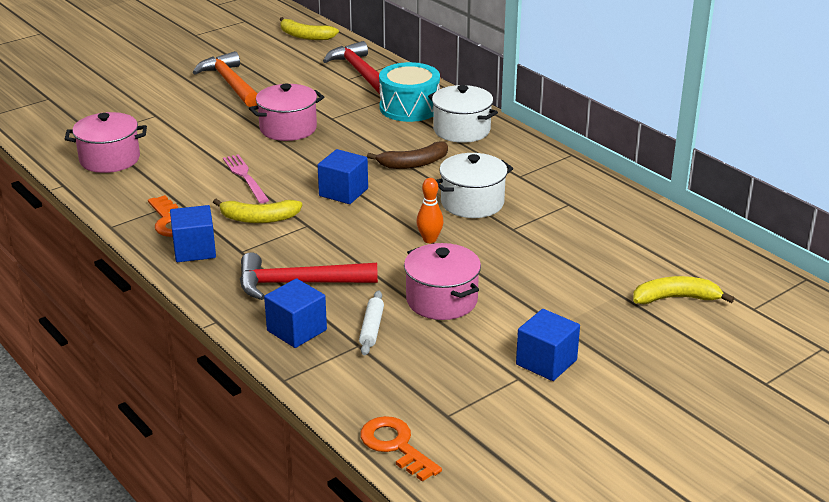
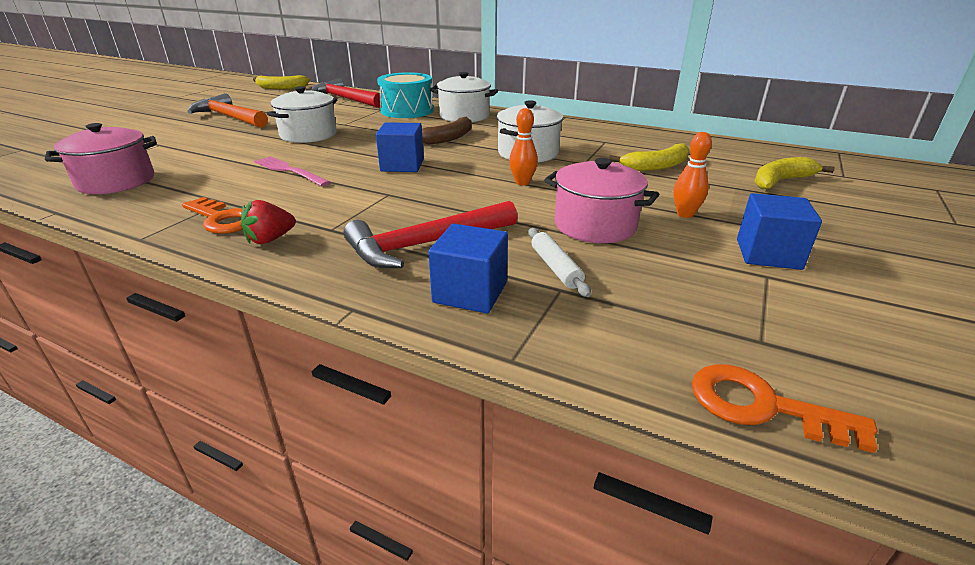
camera: 25 degrees left, 0 degrees up
blue cube [170,205,216,262] -> red strawberry [241,200,296,244]
yellow banana [213,199,302,223] -> yellow banana moved to [609,143,690,171]
pink pot [249,84,324,141] -> white pot [267,86,337,143]
none -> orange bowling pin [674,132,712,218]

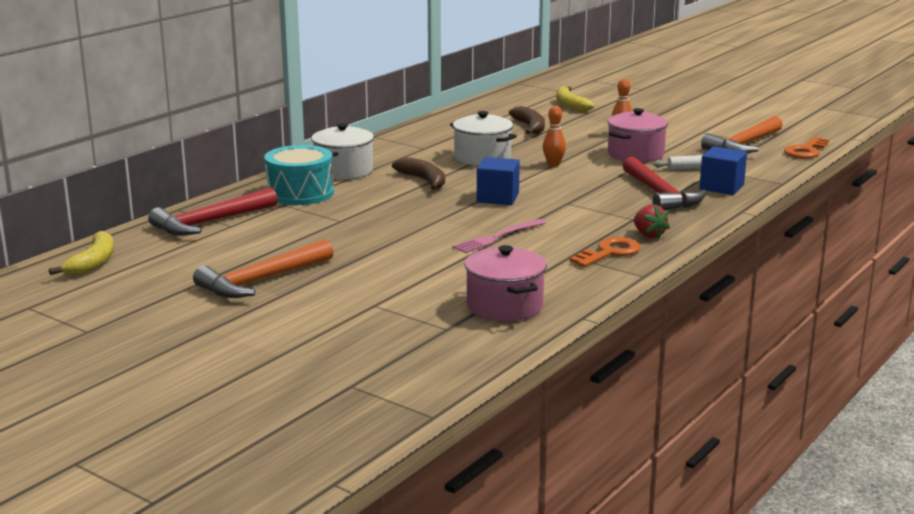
camera: 80 degrees left, 10 degrees down
white pot [267,86,337,143] -> none
yellow banana [609,143,690,171] -> brown banana [509,106,545,134]
blue cube [737,193,822,270] -> none
none -> orange hammer [701,116,783,153]

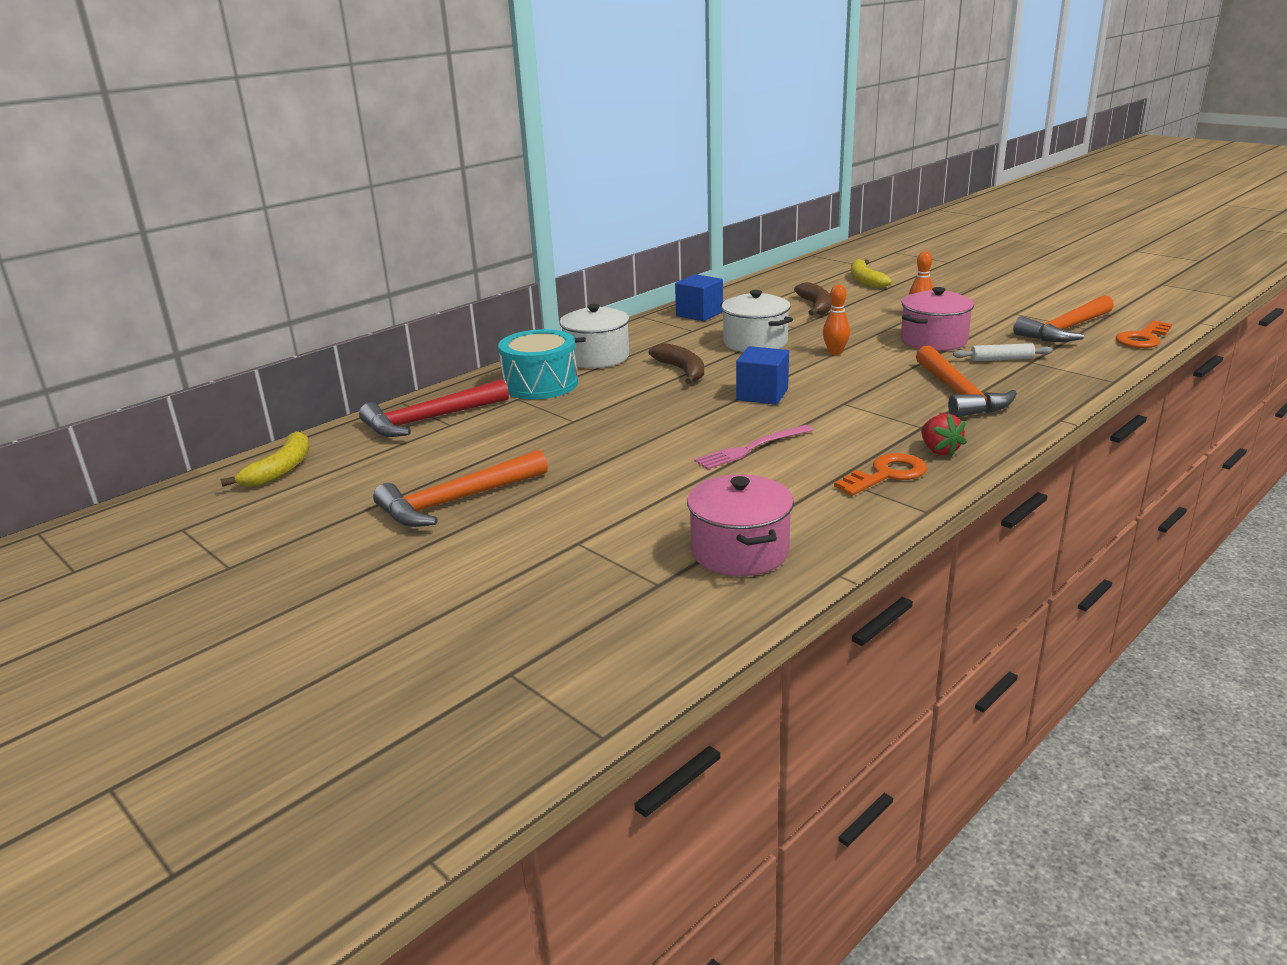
camera: 10 degrees right, 5 degrees up
red hammer [623,157,707,211] -> orange hammer [916,345,1017,417]
blue cube [699,146,747,195] -> blue cube moved to [675,274,723,321]

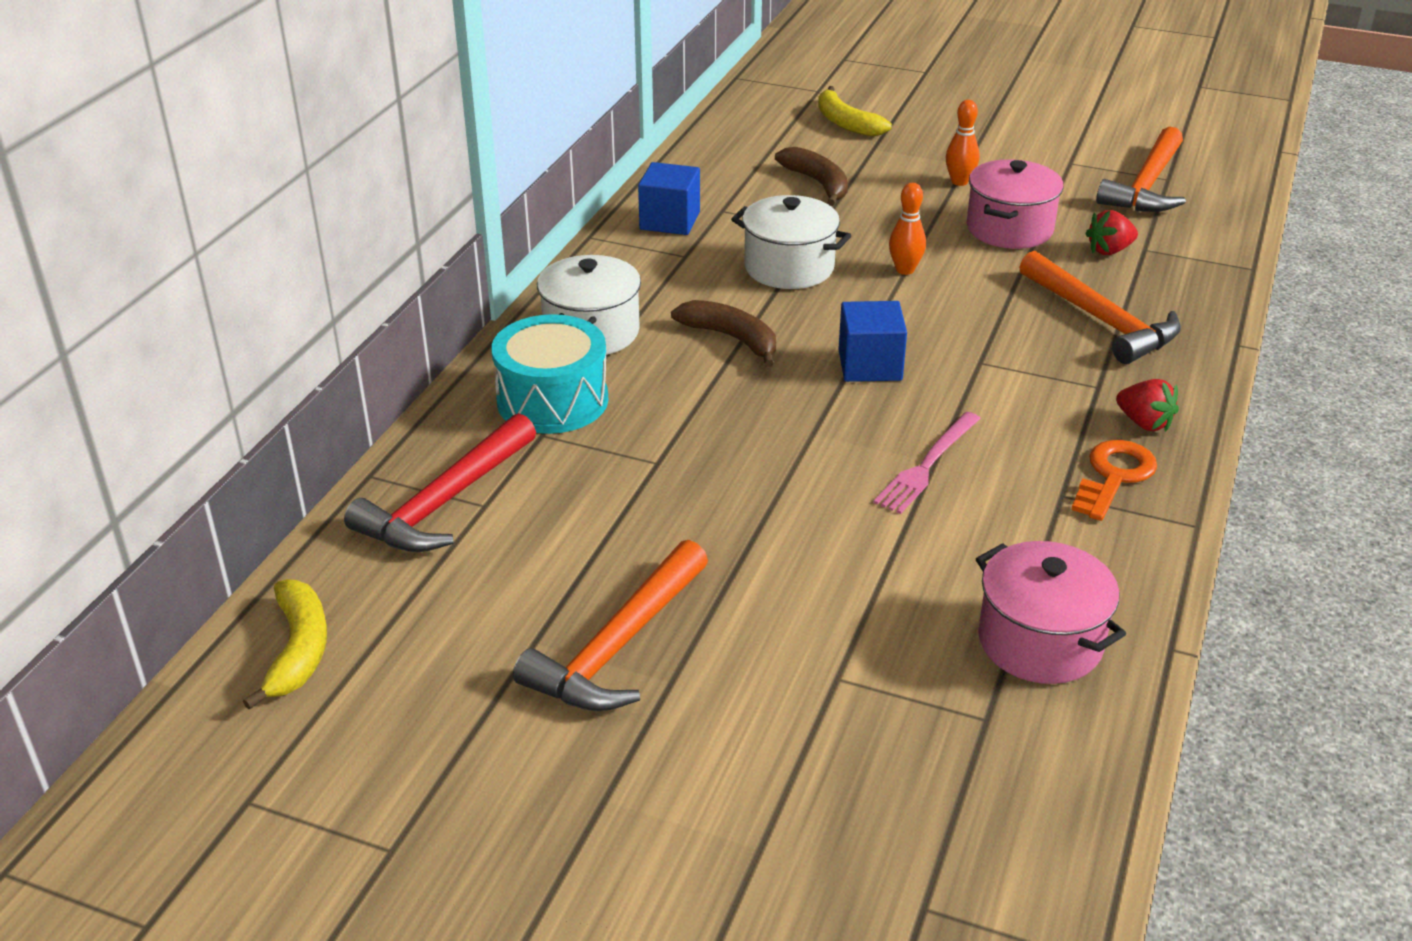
camera: 25 degrees left, 10 degrees up
white rolling pin [953,343,1053,361] -> red strawberry [1085,210,1138,255]
orange key [1116,321,1172,348] -> none

